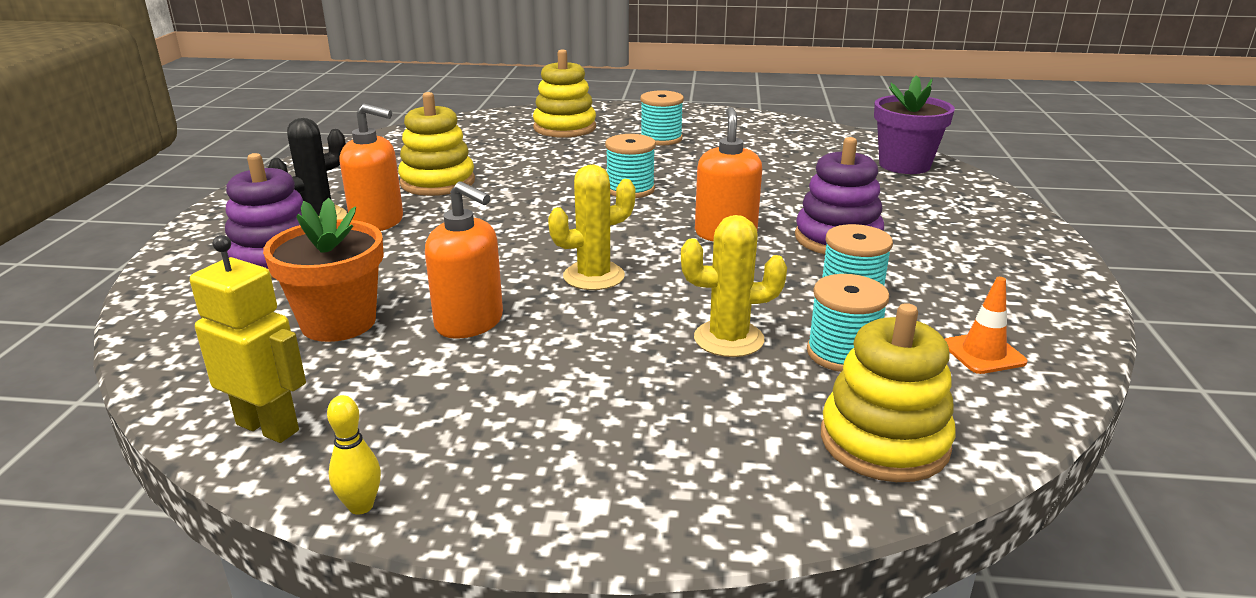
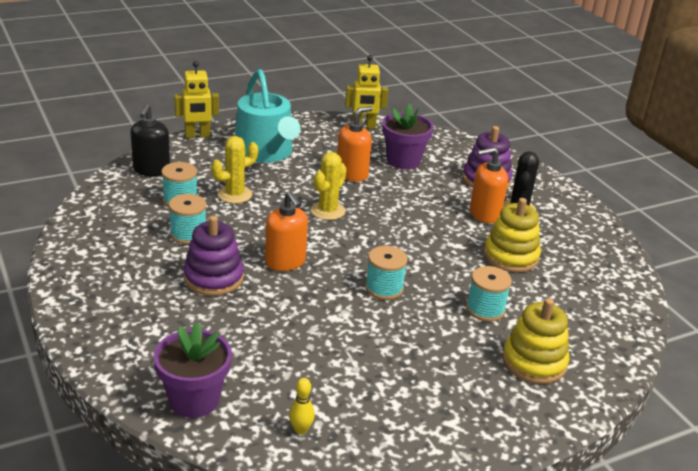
camera: 145 degrees right, 5 degrees up
orange flower pot [263,198,384,342] -> purple flower pot [382,104,434,169]
yellow bowling pin [327,395,381,515] -> yellow bowling pin moved to [289,378,315,435]
orange soap dispenser [425,181,503,339] -> orange soap dispenser turned 135 degrees clockwise [337,106,373,182]
turquoise spool [640,90,684,146] -> turquoise spool moved to [466,266,512,322]
yellow stacking toy [821,303,956,482] -> black soap dispenser [130,104,170,176]
orange traffic cone [945,277,1027,374] -> none
none -> yellow robot [174,61,219,138]
none -> turquoise watering can [235,69,301,163]

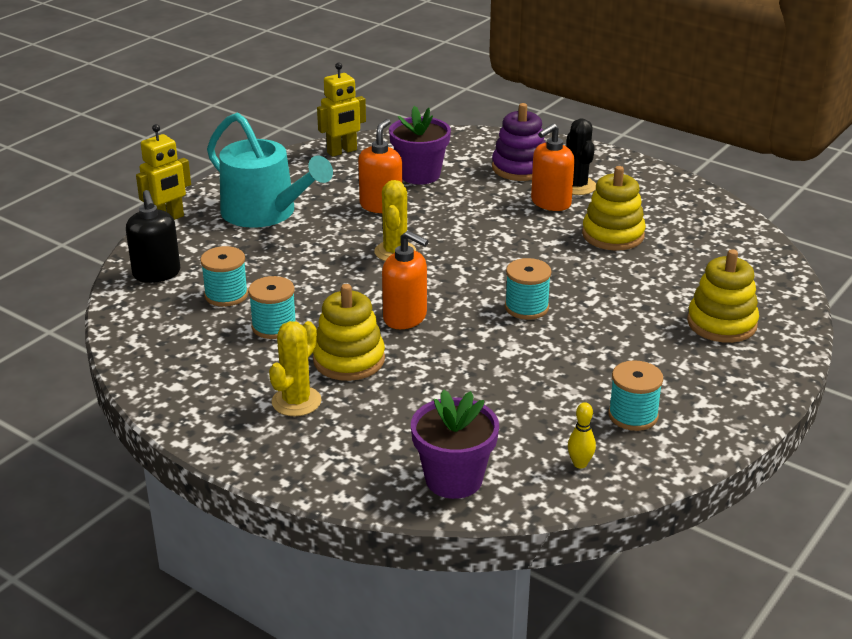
camera: 25 degrees left, 0 degrees up
purple stacking toy [183,216,244,296] -> yellow stacking toy [313,284,385,381]
yellow cactus [211,136,258,204] -> yellow cactus moved to [269,321,322,416]
turquoise spool [466,266,512,322] -> turquoise spool moved to [608,360,663,431]

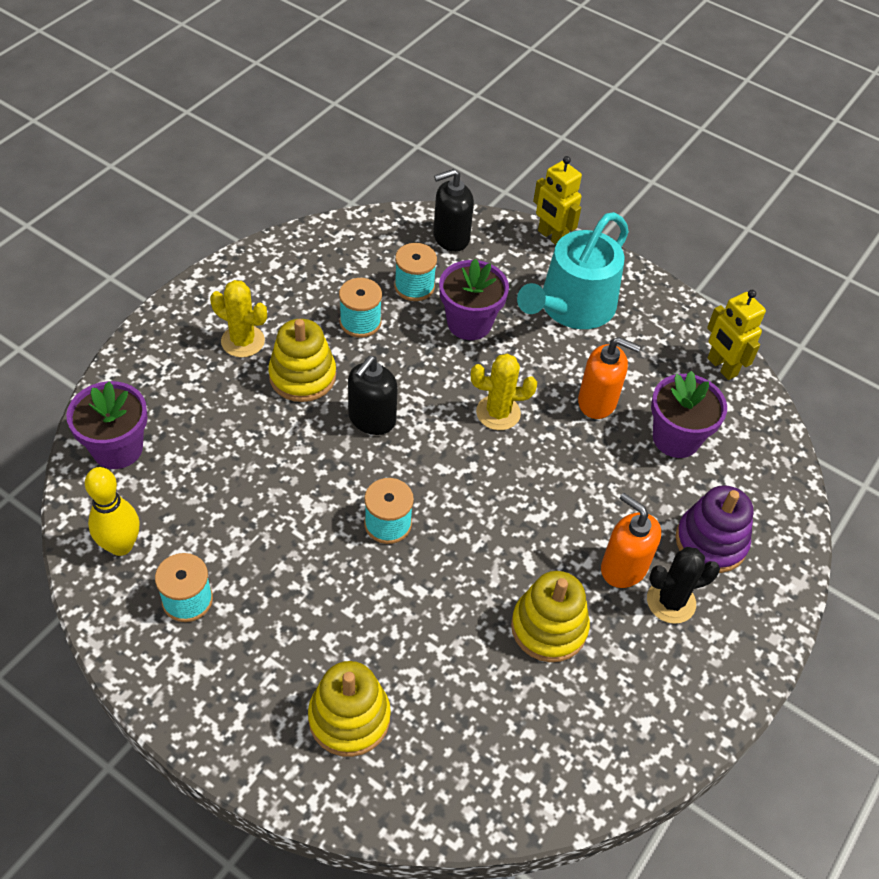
camera: 85 degrees right, 20 degrees up
orange soap dispenser [382,231,428,329] -> black soap dispenser [348,356,398,435]
yellow bowling pin [568,402,596,469] -> yellow bowling pin [85,467,139,556], size x1.83
none -> purple flower pot [439,259,509,340]

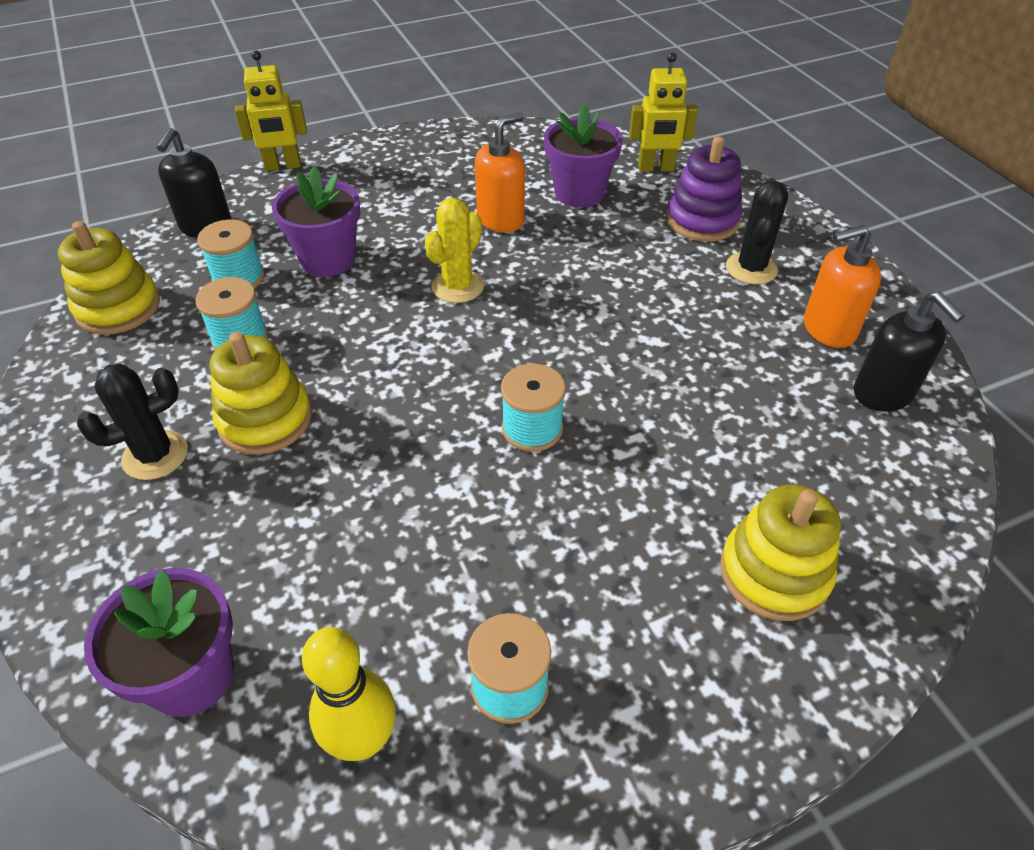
camera: 55 degrees left, 5 degrees down
yellow cactus [210,280,267,357] -> black cactus [77,364,188,480]
black soap dispenser [348,356,398,435] -> black soap dispenser moved to [854,291,965,412]
yellow stacking toy [511,571,590,662] -> yellow stacking toy moved to [58,221,160,335]
turquoise watering can [517,212,629,329] -> none
orange soap dispenser [601,493,661,588] -> orange soap dispenser moved to [804,225,881,348]
yellow robot [707,290,766,380] -> yellow robot moved to [629,52,698,172]

